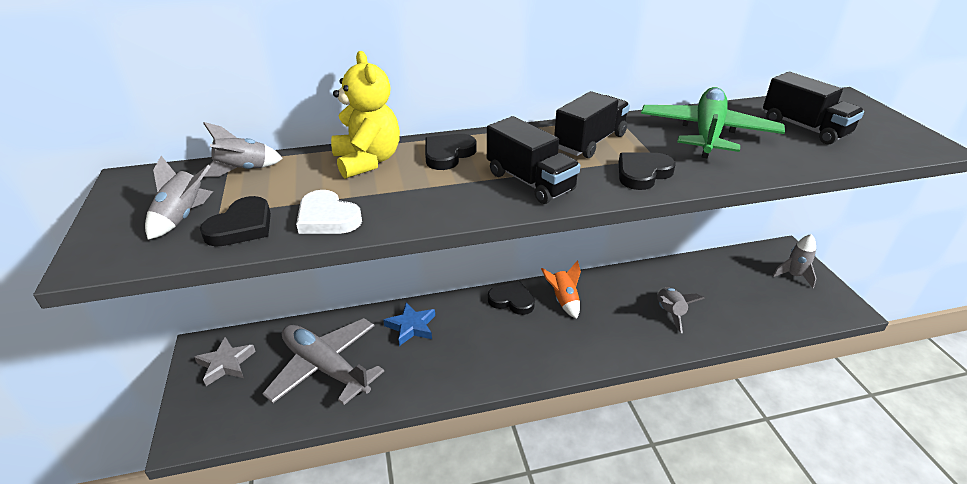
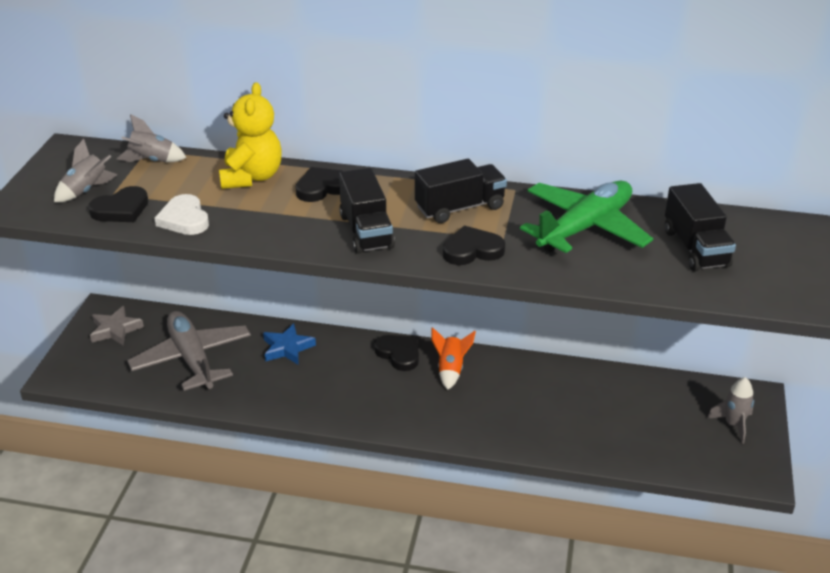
camera: 25 degrees right, 0 degrees up
grey rocket [657,287,705,333] -> none

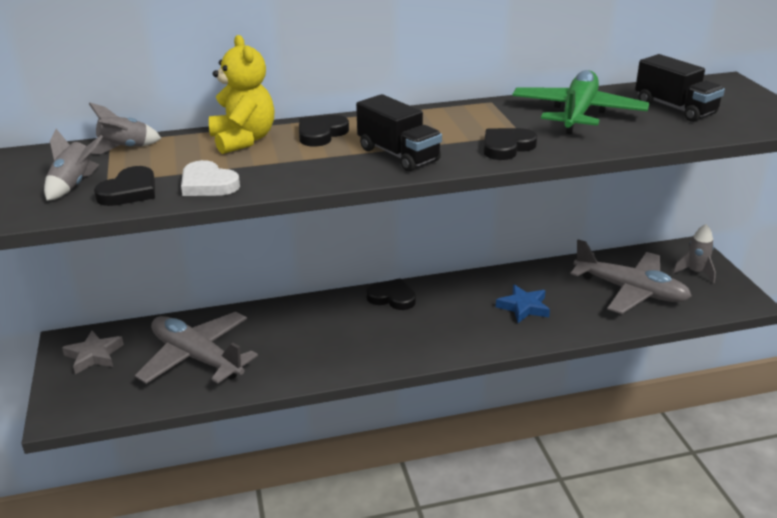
camera: 25 degrees left, 5 degrees down
blue star [263,323,316,364] -> blue star moved to [496,284,550,323]
black truck [415,159,507,223] -> none
orange rocket [431,327,476,390] -> none
none -> grey plane [571,239,692,314]

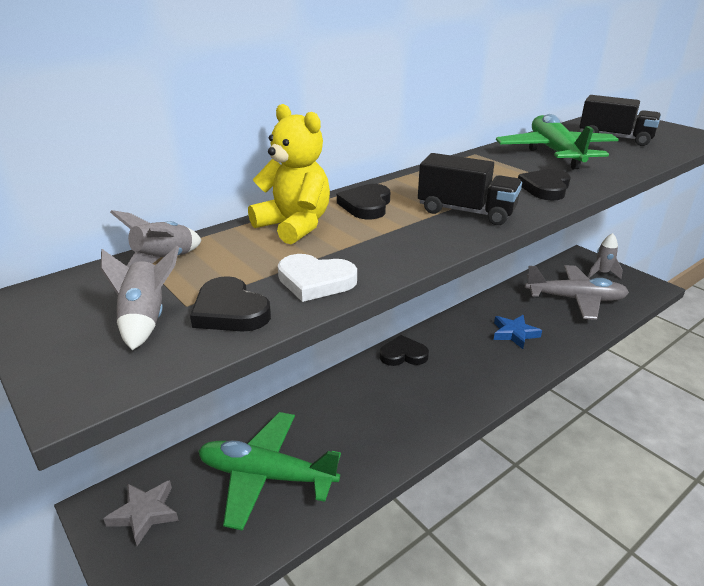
camera: 25 degrees left, 0 degrees up
black heart [94,166,155,206] -> black heart turned 135 degrees clockwise [190,276,271,332]
grey plane [135,312,258,384] -> green plane [198,412,341,531]

